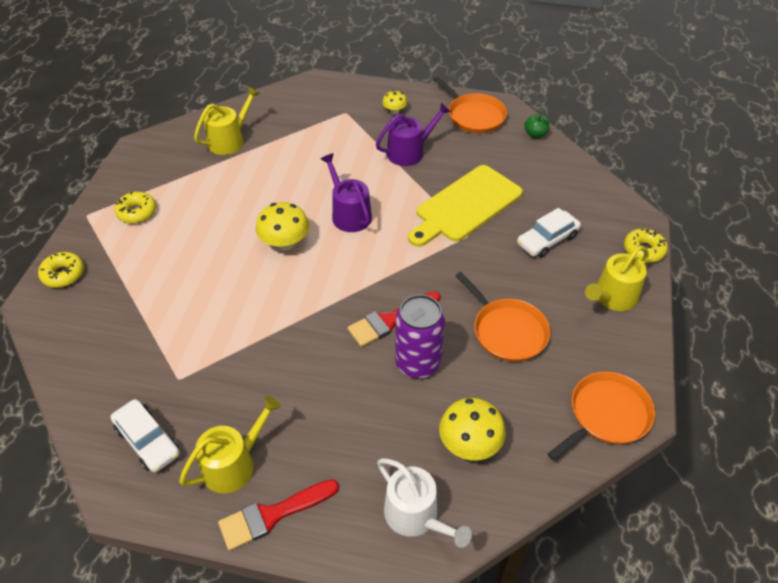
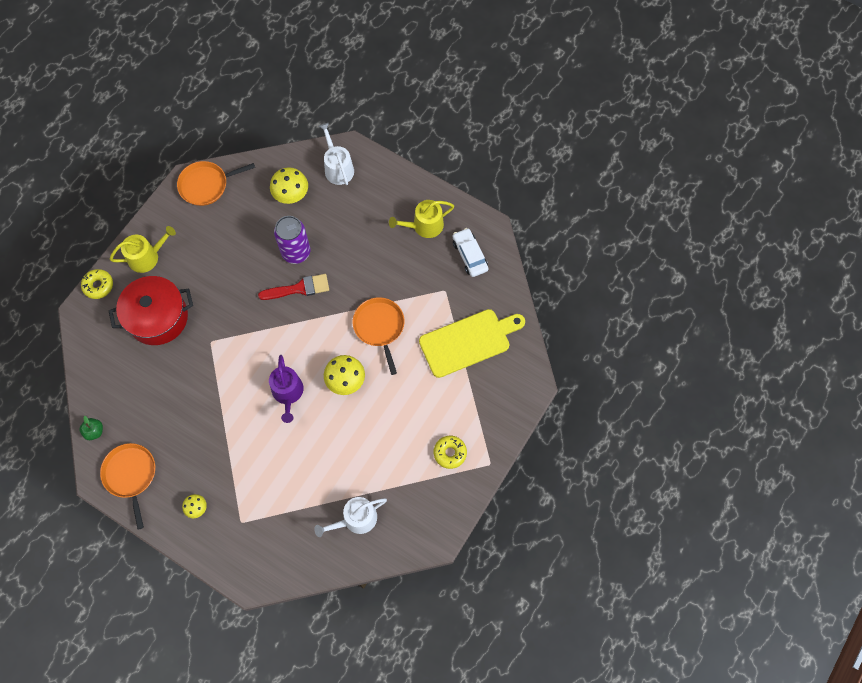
camera: 160 degrees left, 20 degrees up
yellow donut [38,252,84,288] -> none
yellow watering can [194,87,260,155] -> white watering can [314,497,387,537]
red brush [218,479,339,551] -> none
purple watering can [376,103,451,166] -> none
yellow cutting board [408,165,523,247] -> yellow cutting board moved to [419,309,525,378]
orange pan [455,272,550,362] -> orange pan moved to [353,297,405,375]
white car [517,208,581,258] -> red pot [109,276,193,345]

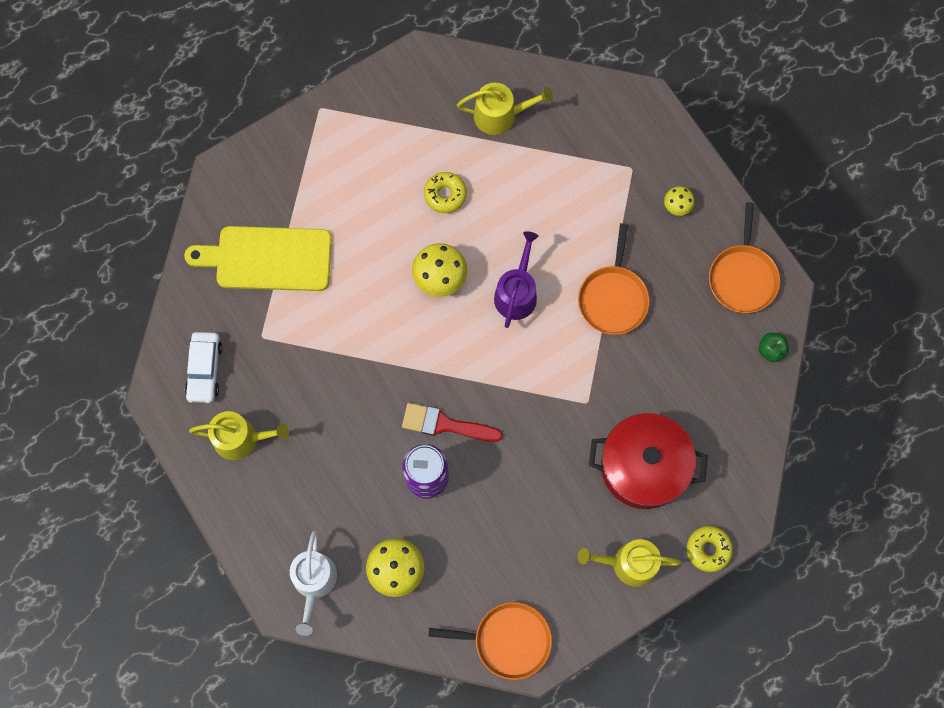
camera: 155 degrees left, 5 degrees up
white watering can [314,497,387,537] -> yellow watering can [457,83,553,135]
orange pan [353,297,405,375] -> orange pan moved to [578,223,650,335]
yellow donut [434,436,467,469] -> yellow donut moved to [424,172,467,213]

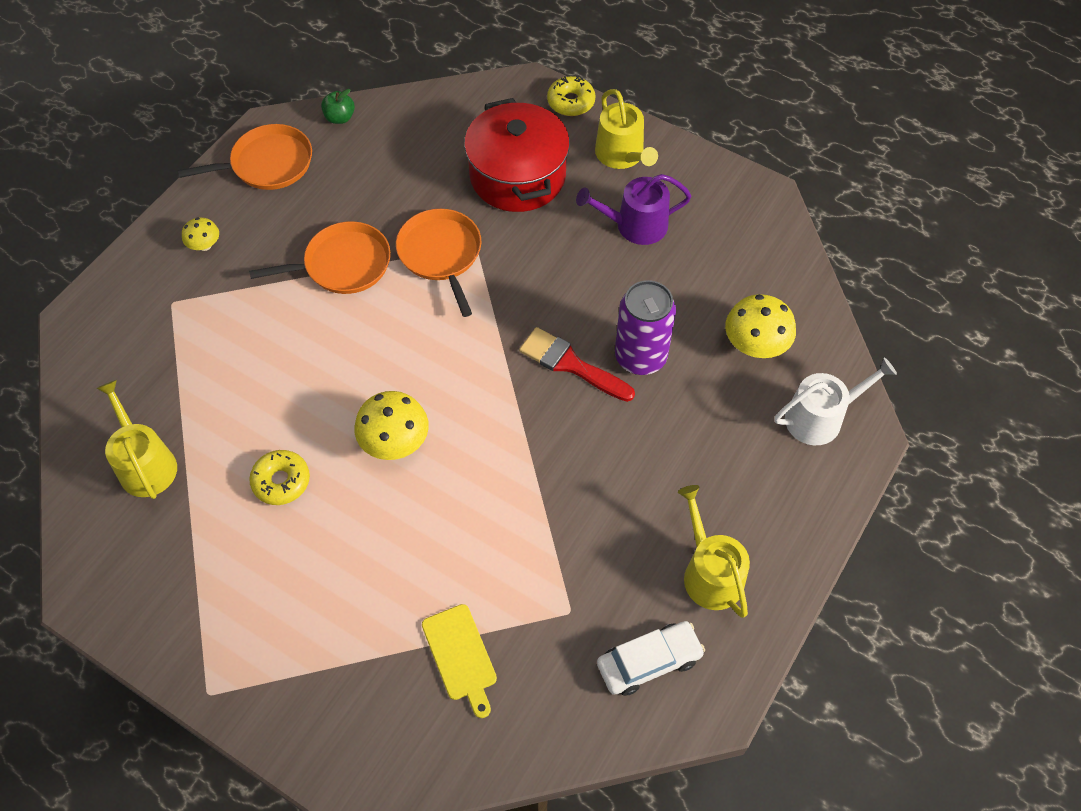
camera: 115 degrees left, 15 degrees down
yellow cutting board [184,226,332,291] -> yellow cutting board [422,604,497,718], size x0.54
red brush [402,403,503,442] -> red brush turned 135 degrees clockwise [519,327,635,402]
orange pan [428,602,552,680] -> orange pan moved to [396,209,482,317]
purple watering can [494,231,539,328] -> purple watering can moved to [576,174,692,245]

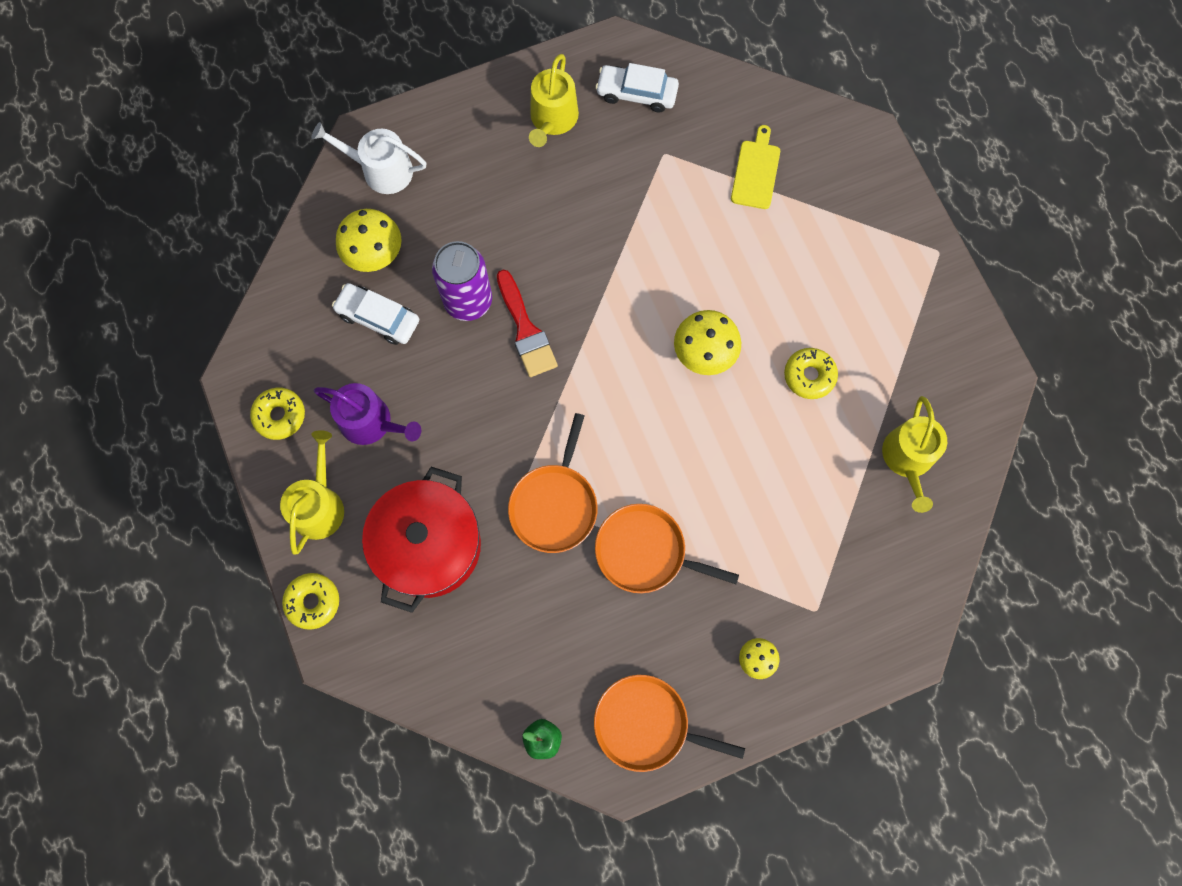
camera: 145 degrees left, 15 degrees up
none -> yellow donut [250,388,305,440]
none -> white car [332,283,419,345]

